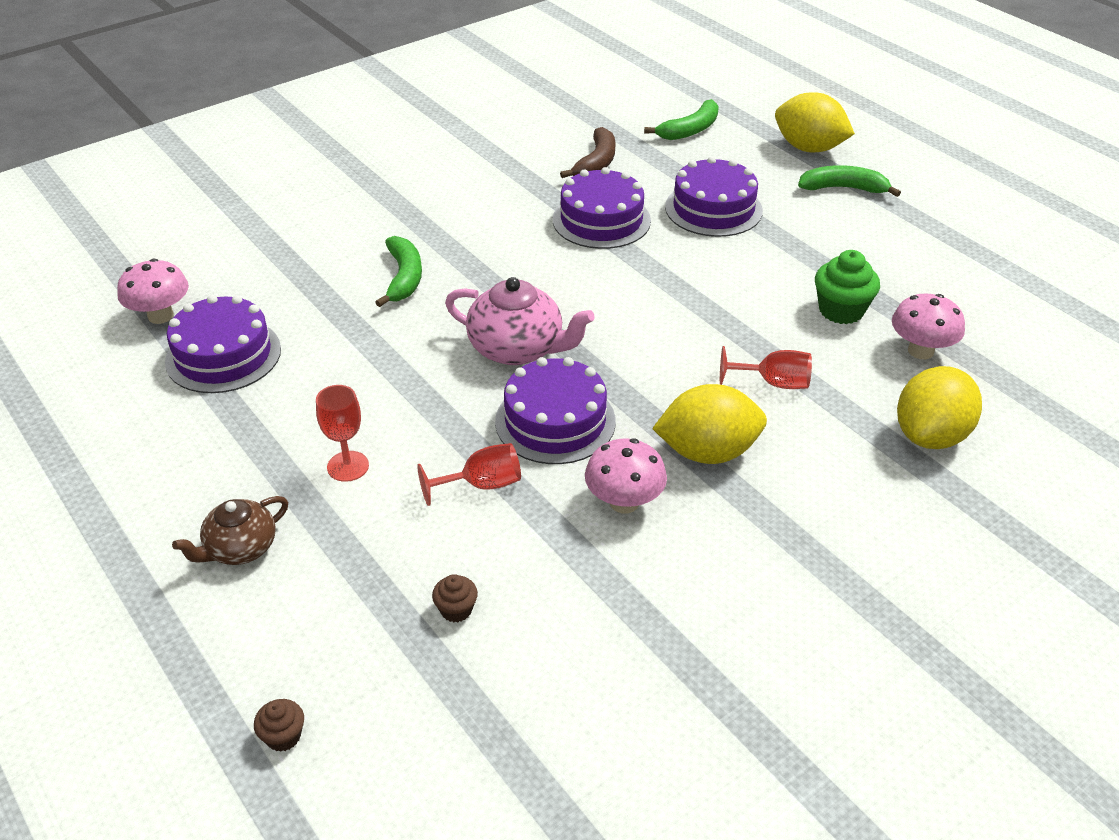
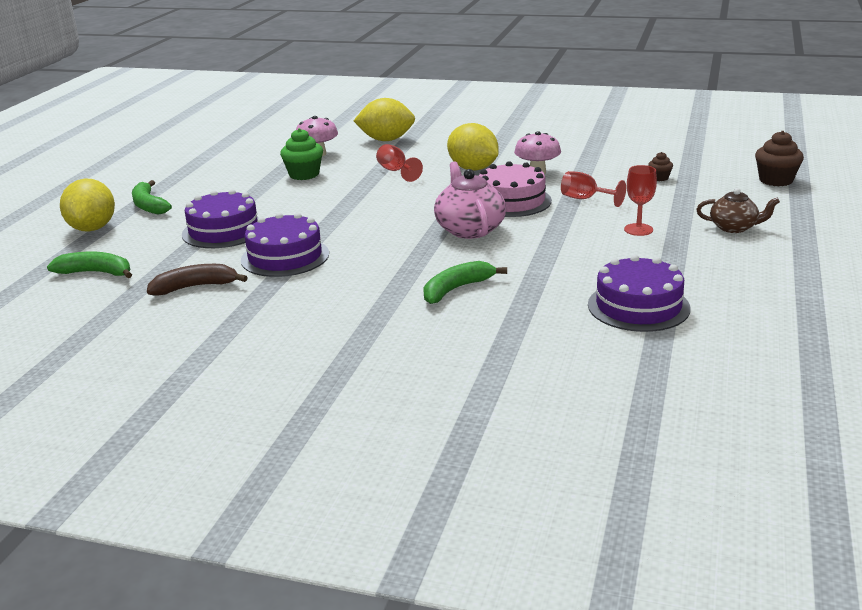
camera: 125 degrees left, 15 degrees down
pink mushroom [117,259,189,324] -> none
brown cupcake [254,699,304,752] -> brown cupcake [755,131,804,186], size x1.84
purple cake [495,357,616,464] -> pink cake [479,161,552,217]

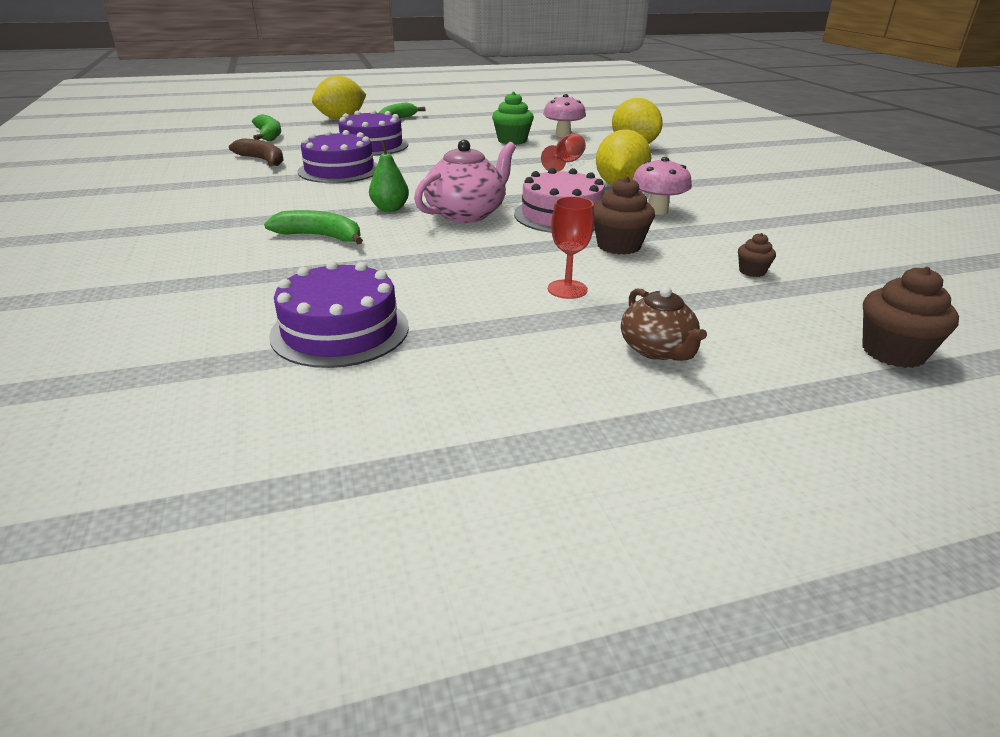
camera: 55 degrees right, 5 degrees up
red goblet [561,171,626,207] -> brown cupcake [594,176,655,255]
none -> green pear [369,140,409,212]

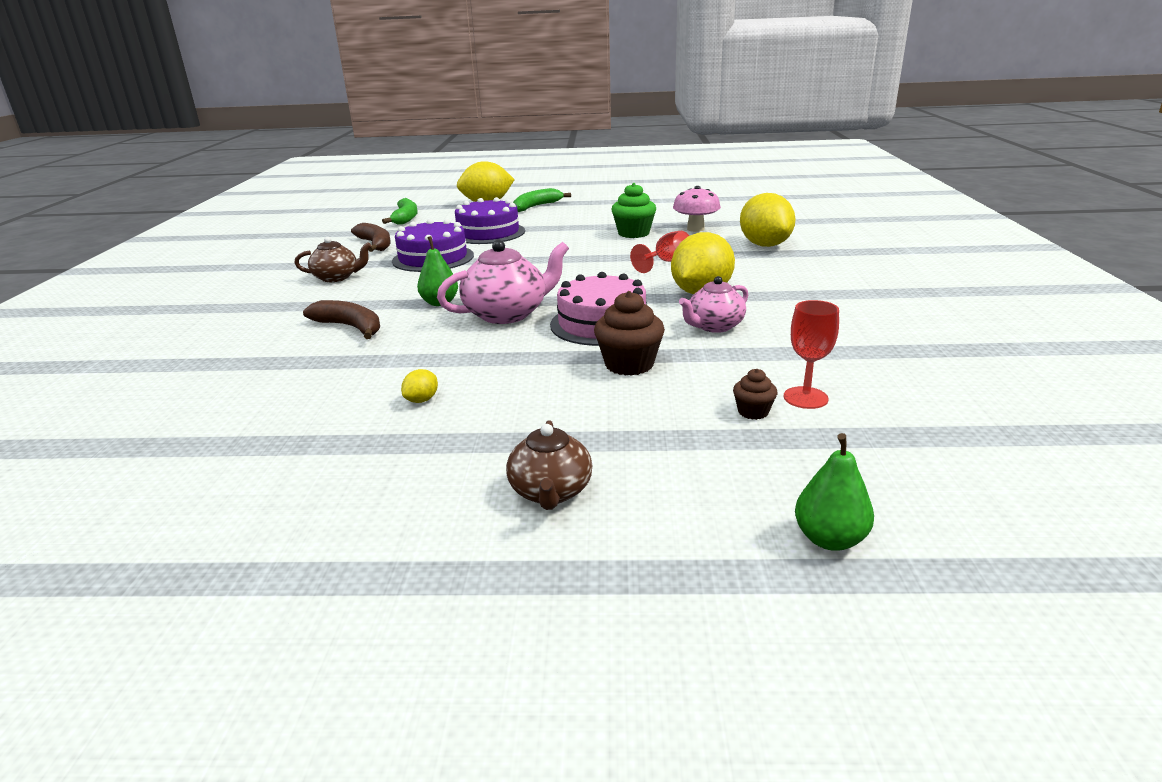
camera: 20 degrees right, 5 degrees down
green banana [264,210,363,244] -> brown banana [303,300,380,339]
purple cake [269,261,409,368] -> none
red goblet [548,196,594,299] -> red goblet moved to [784,300,839,409]
pink mushroom [632,157,692,215] -> pink teapot [679,276,748,333]
brown cupcake [862,267,959,368] -> green pear [795,433,874,551]
none -> brown teapot [295,237,371,282]
none -> yellow lemon [401,369,438,403]

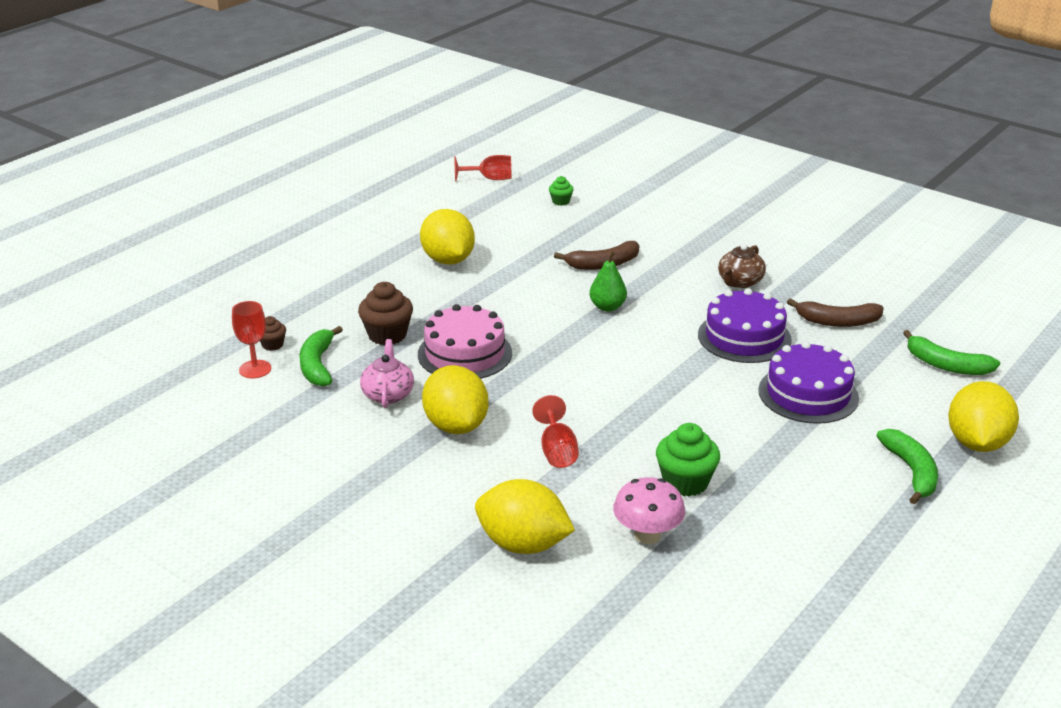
camera: 125 degrees right, 5 degrees up
yellow lemon [401,369,438,403] -> yellow lemon [420,209,475,265], size x2.46
pink teapot [437,240,569,324] -> none
brown teapot [506,420,592,510] -> none
green pear [795,433,874,551] -> none
none -> green banana [299,326,343,387]
none -> red goblet [454,155,512,181]
none -> green cupcake [549,176,574,206]

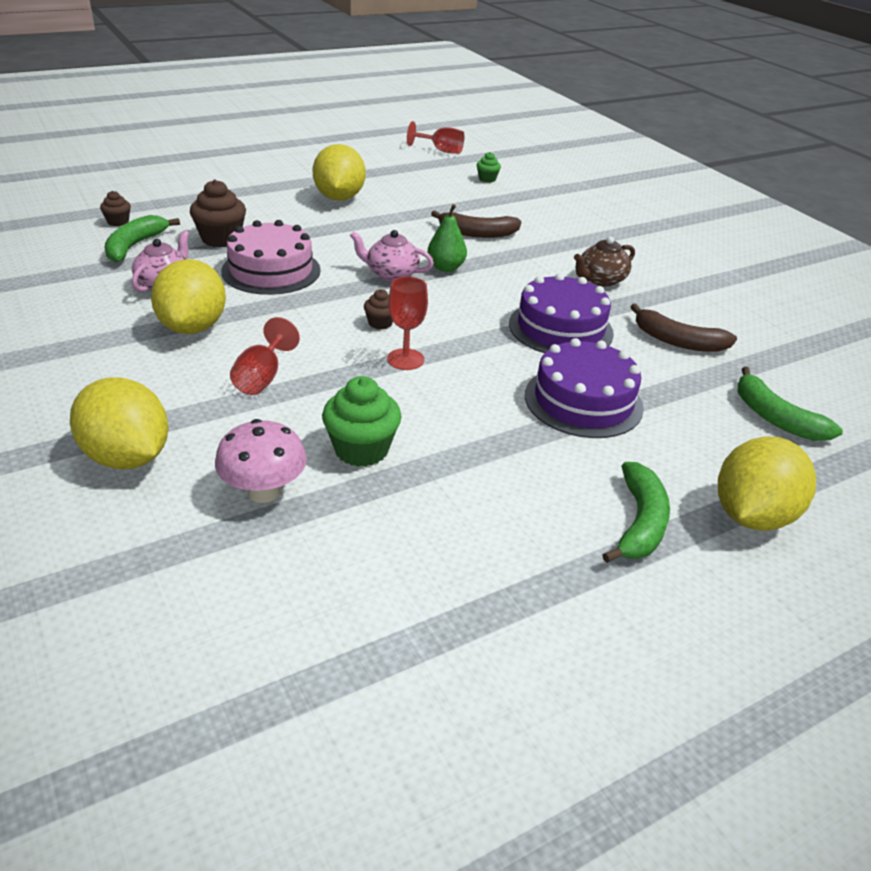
camera: 20 degrees right, 5 degrees up
red goblet [232,301,271,378] -> red goblet moved to [387,276,428,370]
none -> pink teapot [350,230,434,281]
none -> brown cupcake [364,289,393,330]

